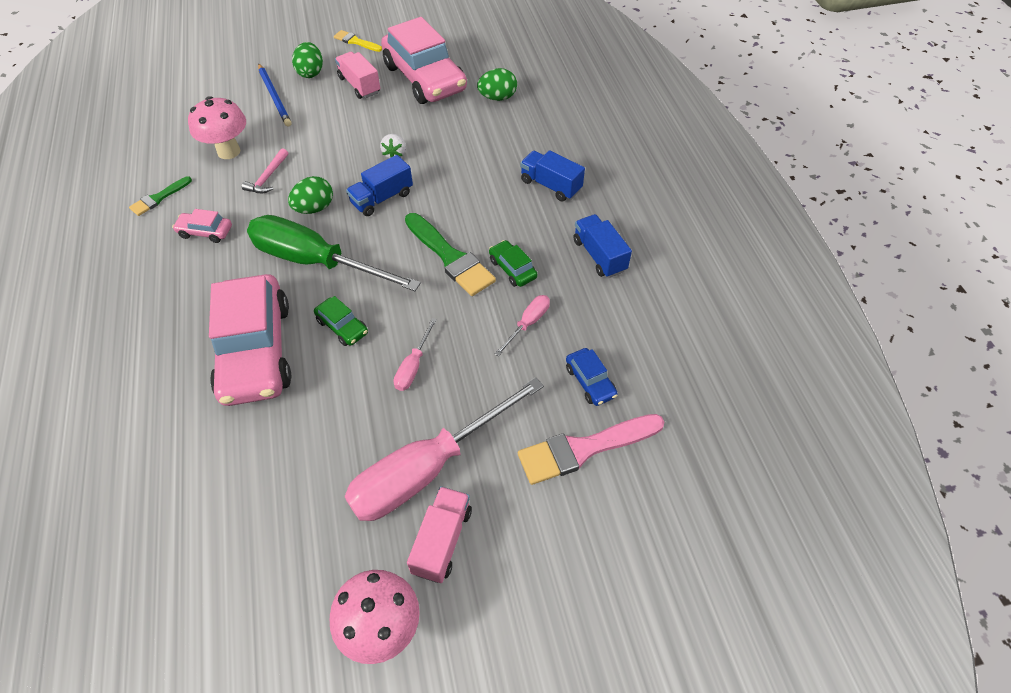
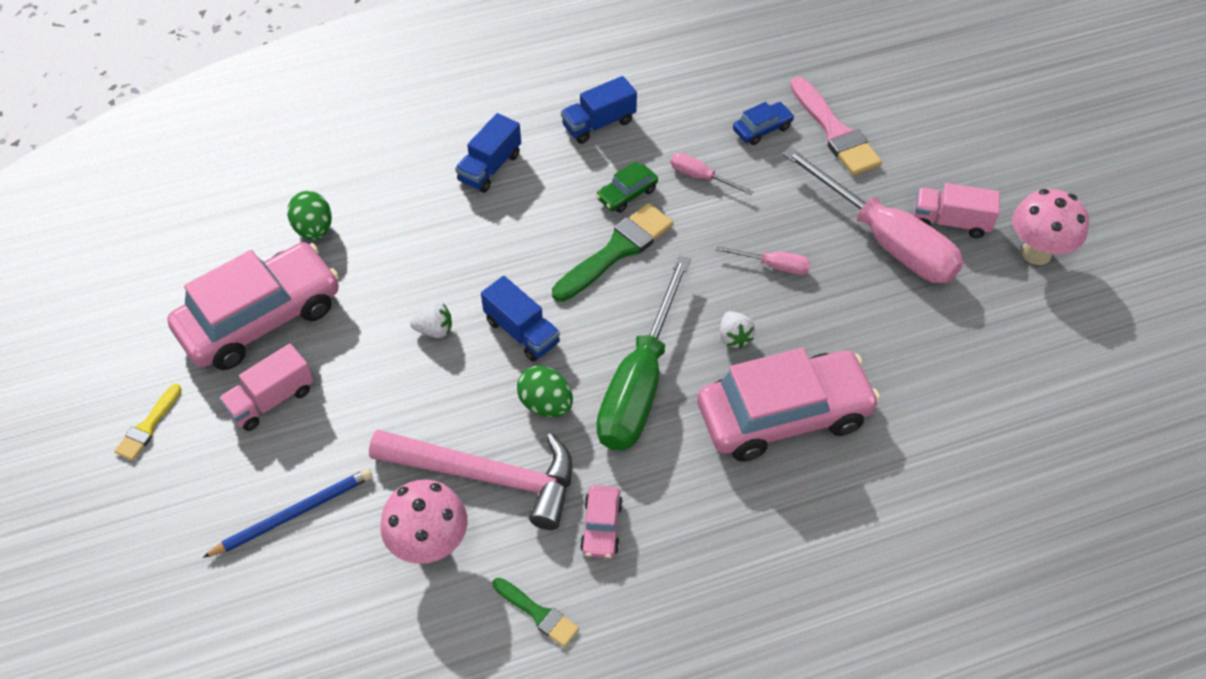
camera: 95 degrees left, 0 degrees up
pink hammer [242,148,288,193] -> pink hammer [369,429,572,530], size x2.26
green egg [292,42,323,78] -> none
green car [314,296,368,346] -> white strawberry [720,311,755,349]

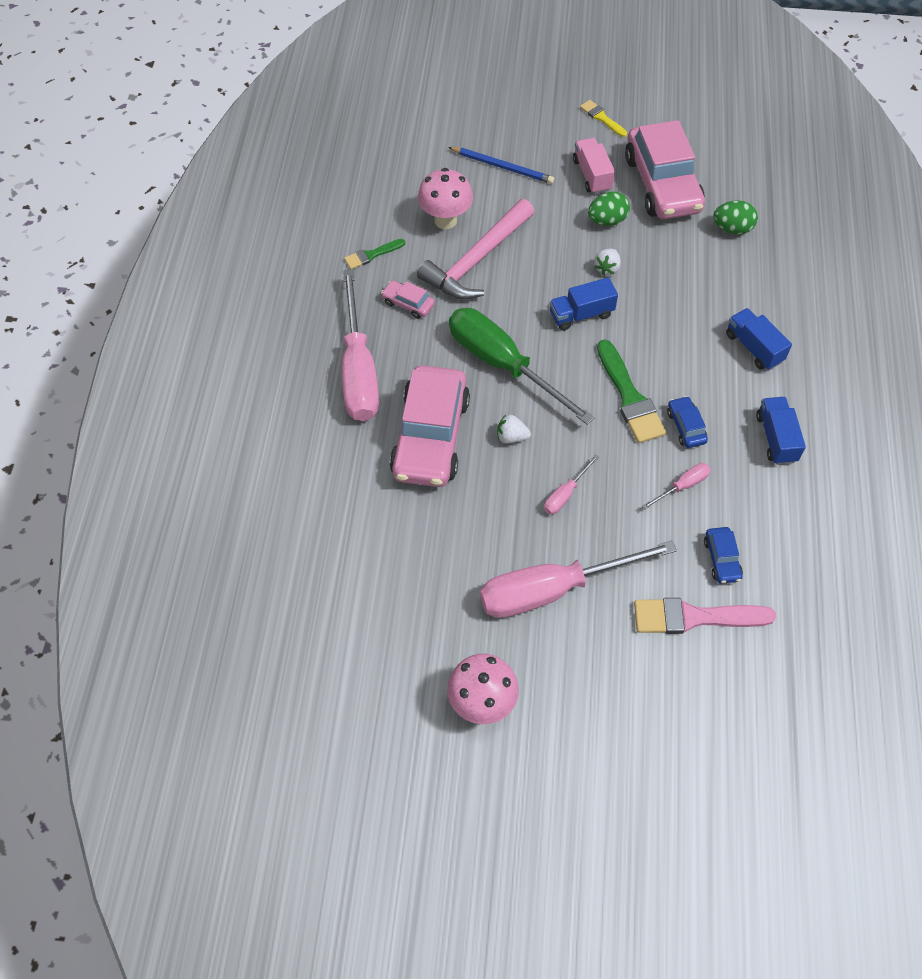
camera: 115 degrees right, 5 degrees up
blue pencil [202,469,373,558] -> blue pencil turned 60 degrees counterclockwise [448,147,554,184]
green egg [517,366,573,417] -> green egg moved to [588,192,630,226]
green car [596,161,658,213] -> blue car [667,396,708,448]
pink truck [914,183,1000,238] -> none
none -> pink screwdriver [342,270,379,421]

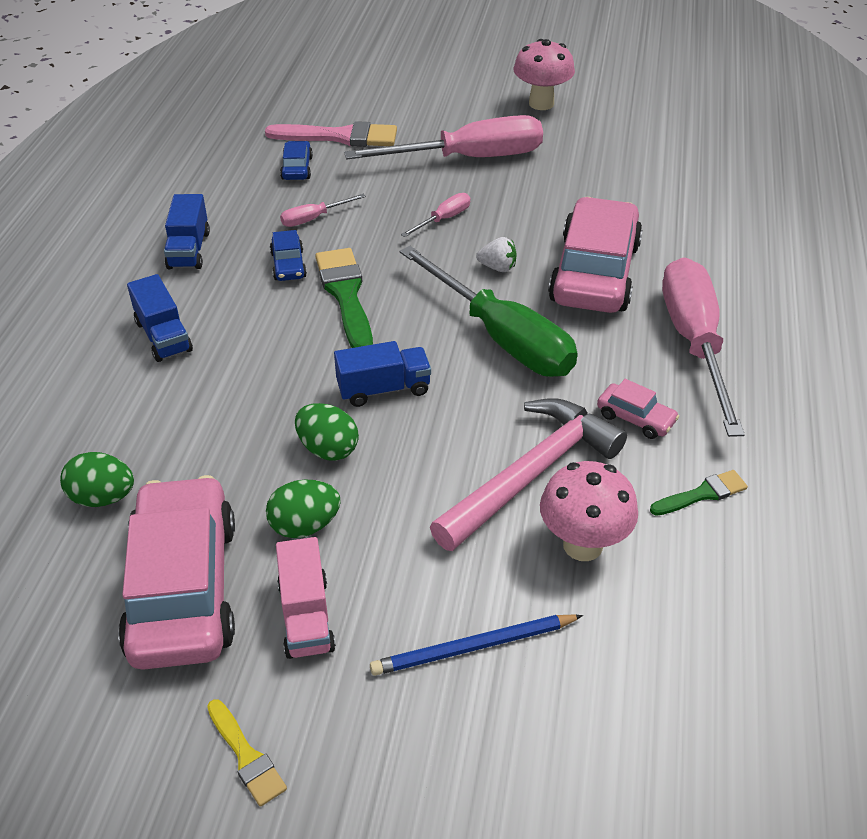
camera: 175 degrees left, 15 degrees down
blue pencil [448,147,554,184] -> blue pencil turned 45 degrees counterclockwise [370,614,583,676]
white strawberry [594,249,621,275] -> green egg [295,403,359,461]

